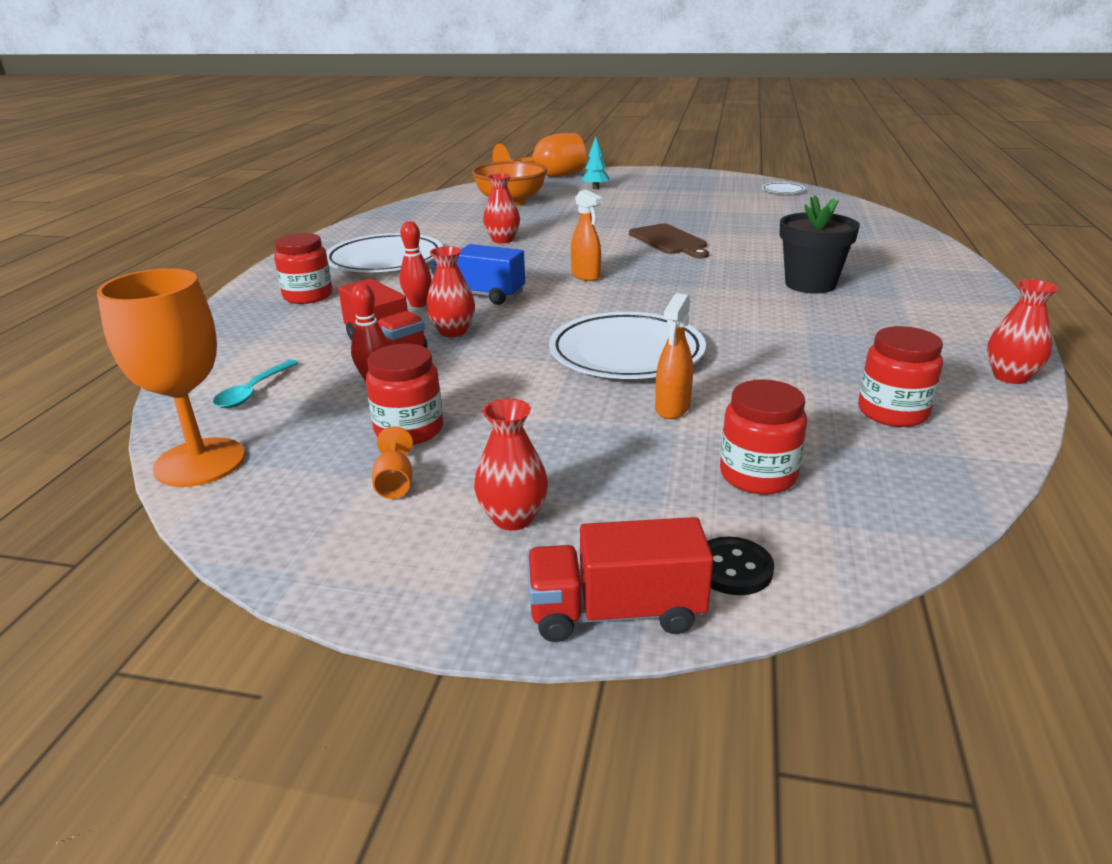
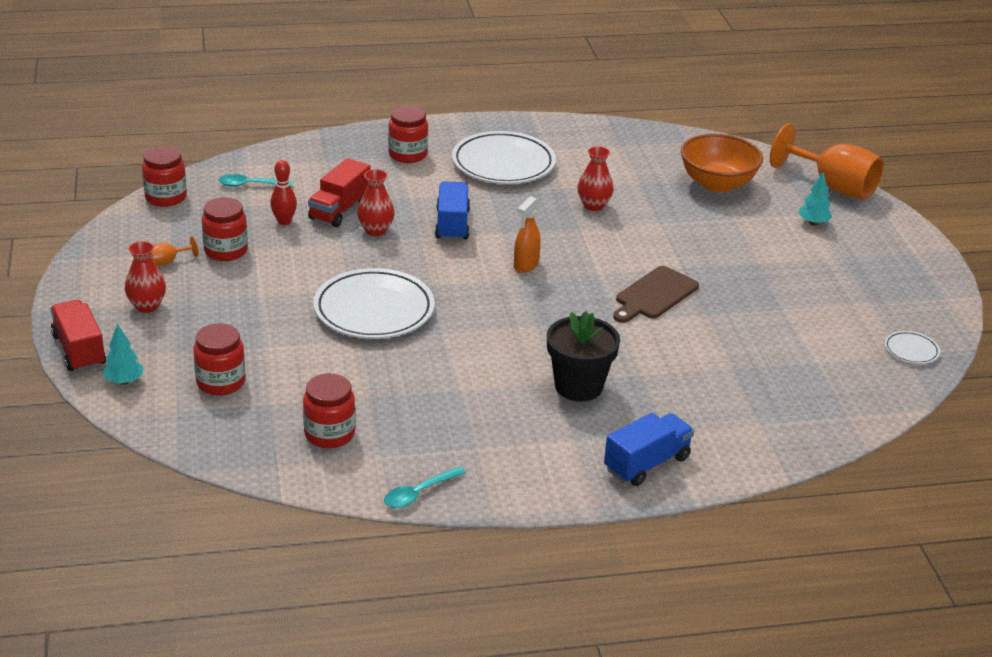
camera: 65 degrees right, 5 degrees up
orange goblet [97,268,245,487] -> red jar [142,146,187,207]
red bowling pin [399,221,432,308] -> none
orange spray bottle [655,293,693,419] -> none
black button [707,537,774,595] -> turquoise tree [102,323,143,385]
red vase [987,279,1058,384] -> turquoise spoon [384,466,466,508]
none -> blue truck [604,413,694,486]

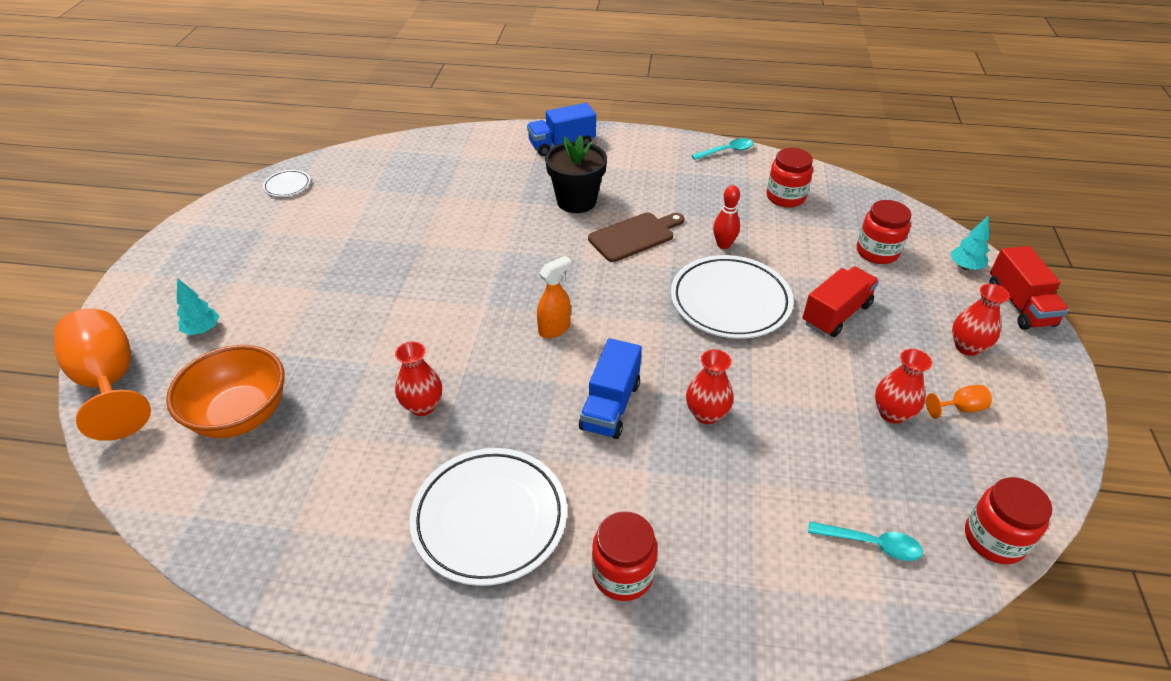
camera: 160 degrees left, 10 degrees up
red jar [202,197,248,261] -> red vase [875,349,932,424]
red bowling pin [270,160,297,225] -> red bowling pin moved to [713,185,740,249]
red truck [308,158,371,227] -> red truck moved to [803,266,879,337]
brown cutting board [613,266,699,323] -> brown cutting board moved to [588,212,684,262]

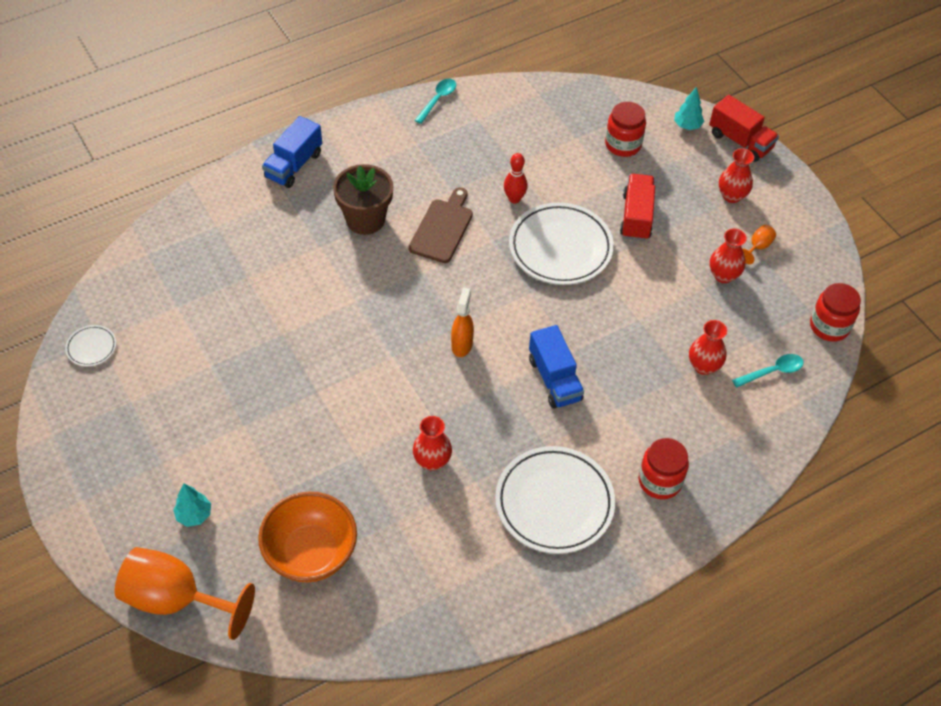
camera: 40 degrees left, 10 degrees up
black flower pot [545,135,607,213] -> brown flower pot [333,164,393,235]
red vase [686,349,733,424] -> red vase moved to [689,320,727,375]
red jar [767,148,813,208] -> none

